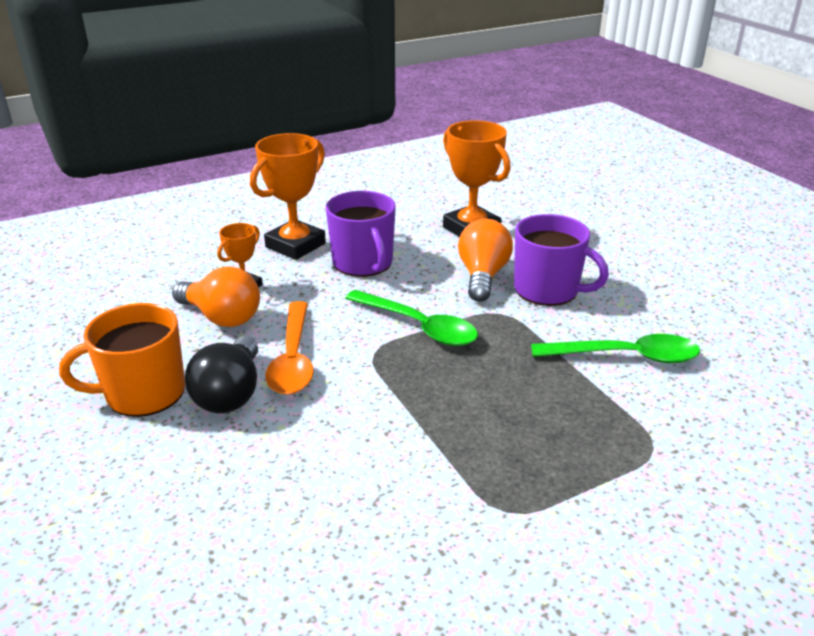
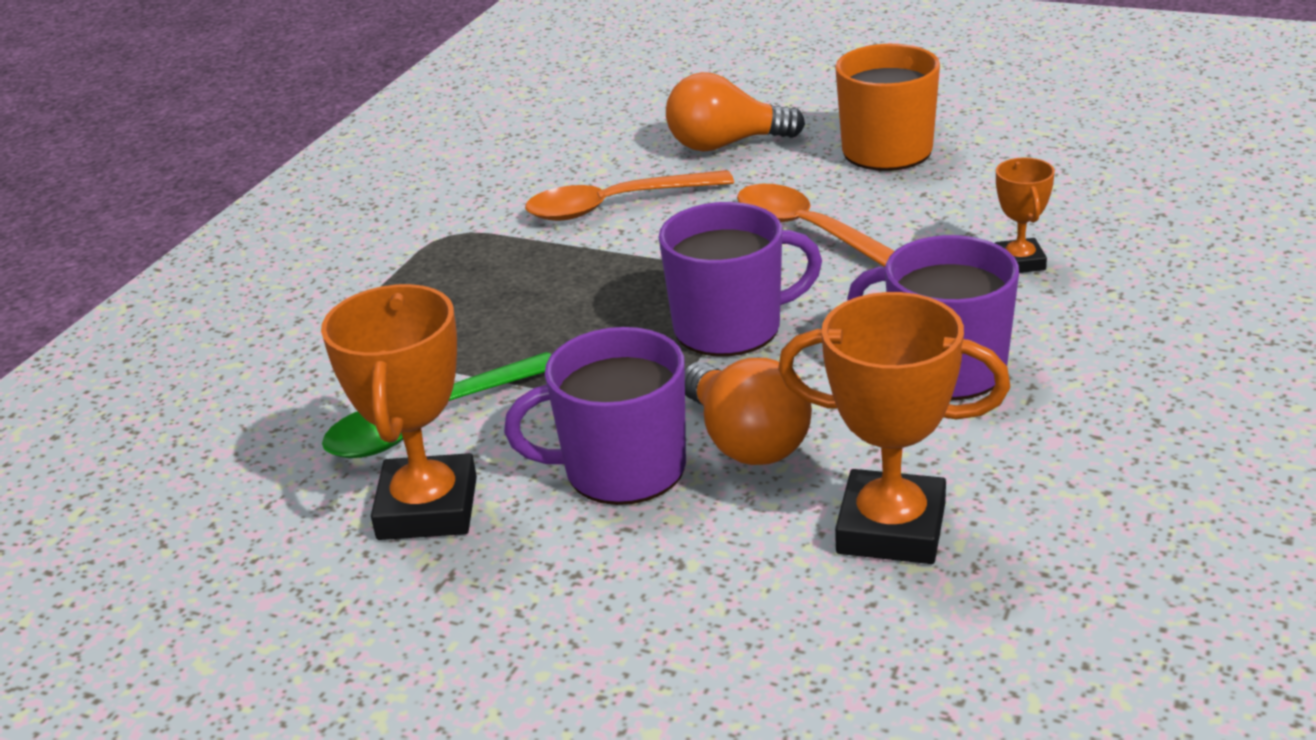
camera: 145 degrees right, 0 degrees up
orange light bulb [172,266,260,327] -> orange light bulb moved to [666,72,805,152]
black light bulb [185,336,258,413] -> none
orange trophy [250,133,326,260] -> orange trophy moved to [321,284,477,540]
green spoon [345,290,478,346] -> purple mug [658,202,822,357]
none -> orange spoon [525,170,734,221]

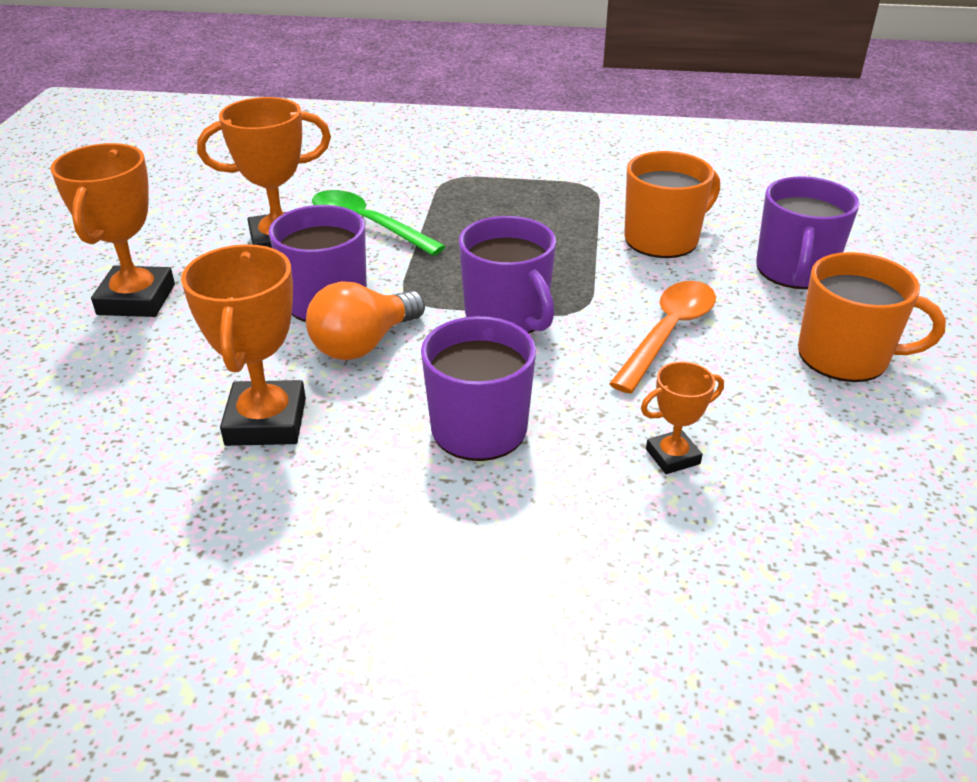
camera: 70 degrees right, 5 degrees up
orange spoon [525,170,734,221] -> orange mug [624,151,720,258]
orange light bulb [666,72,805,152] -> purple mug [756,176,860,289]
none -> orange trophy [50,143,175,317]

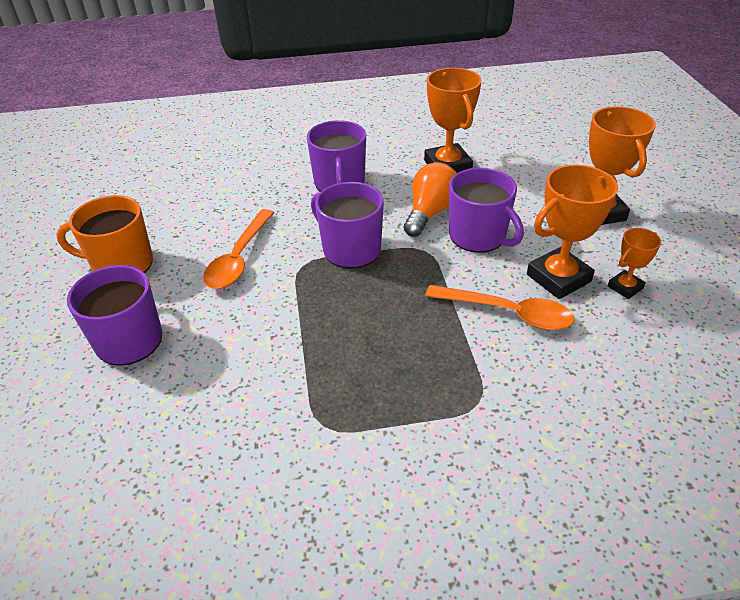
camera: 165 degrees right, 5 degrees up
green spoon [312,190,446,256] -> orange spoon [425,285,575,330]
orange mug [624,151,720,258] -> none
orange trophy [641,362,724,474] -> orange trophy moved to [608,228,661,299]

